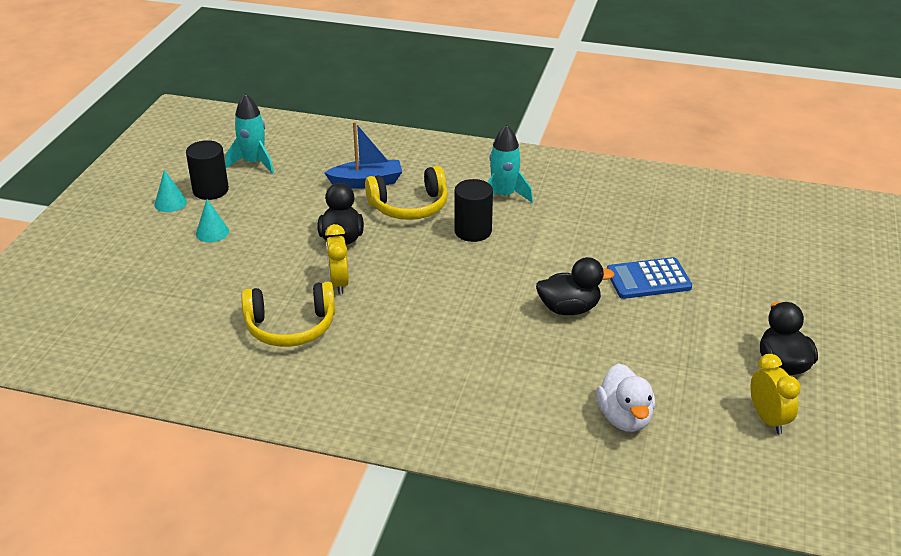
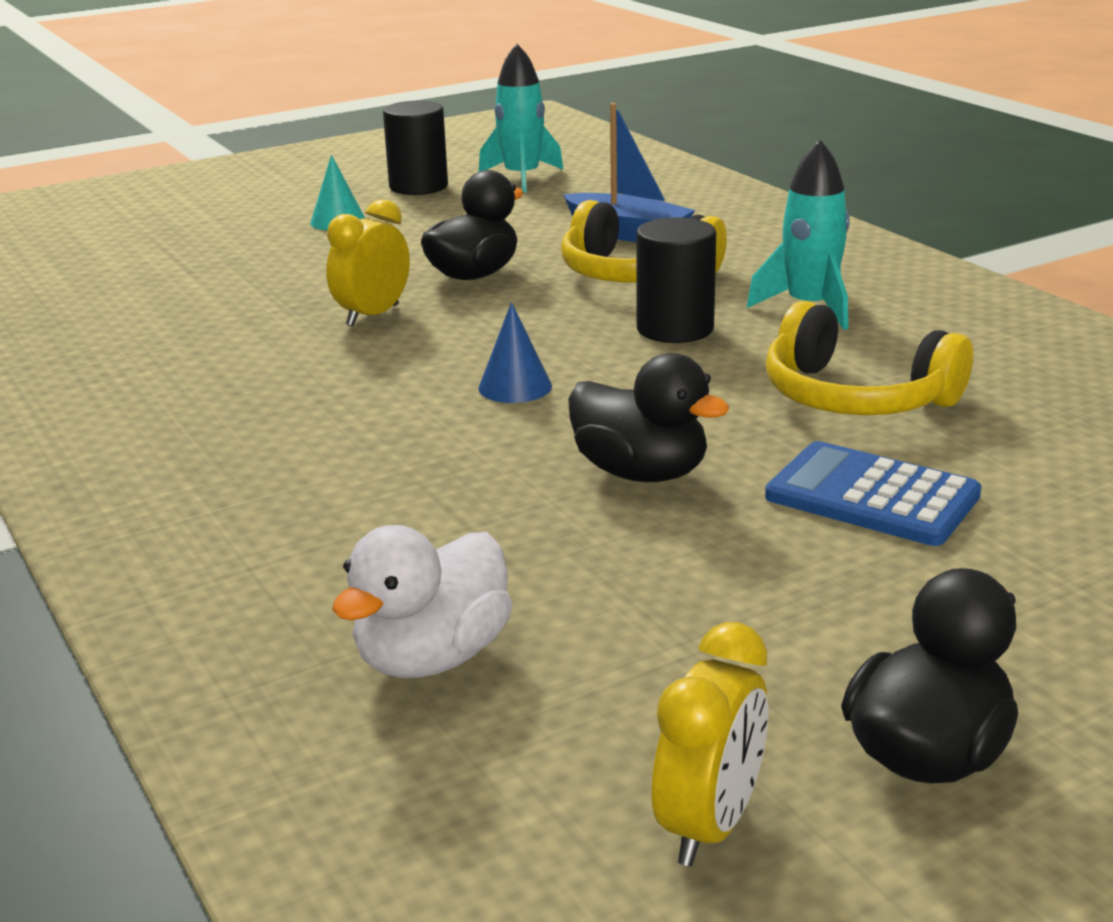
camera: 45 degrees right, 10 degrees down
turquoise cone [154,170,187,212] -> none
yellow headphones [241,282,335,347] -> yellow headphones moved to [766,301,973,415]
none -> blue cone [478,302,552,403]

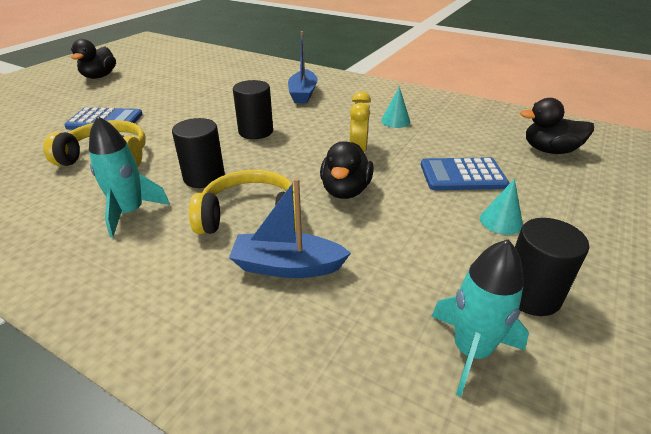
camera: 150 degrees right, 10 degrees up
white duck [332,525,512,678] -> none
blue cone [478,302,552,403] -> black cylinder [233,80,273,139]
black duck [568,353,730,482] -> black duck moved to [520,98,594,154]
yellow clock [652,622,768,866] -> none
none -> blue boat [288,31,318,103]
none -> turquoise cone [381,86,410,128]
none -> blue calculator [421,158,509,190]

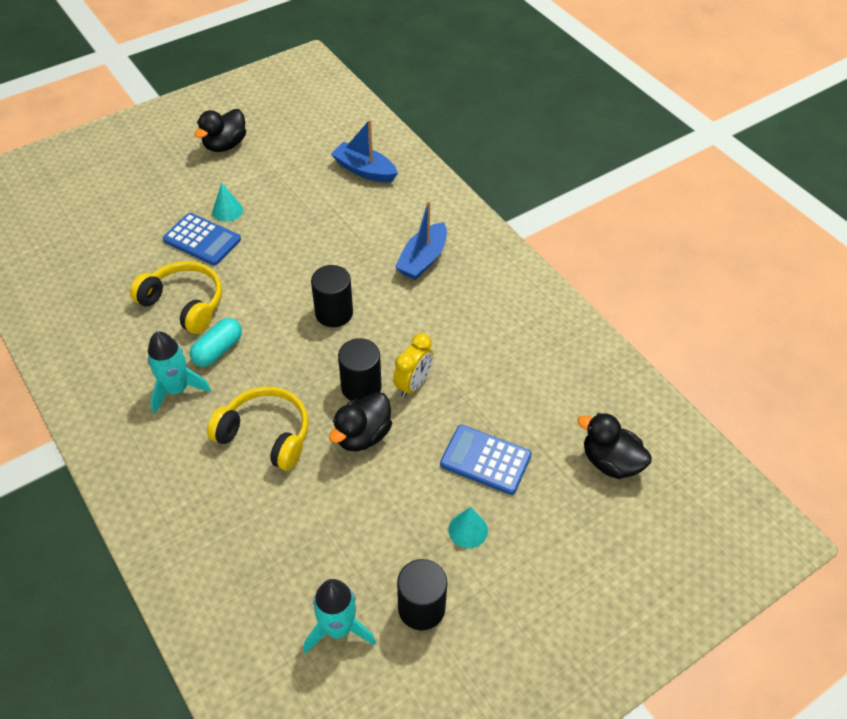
camera: 25 degrees right, 15 degrees up
black cylinder [172,118,225,188] -> black cylinder moved to [338,338,382,401]
blue boat [229,178,351,278] -> blue boat moved to [331,119,398,182]
turquoise cone [381,86,410,128] -> turquoise cone moved to [212,182,243,222]
none -> turquoise capsule [190,318,242,367]

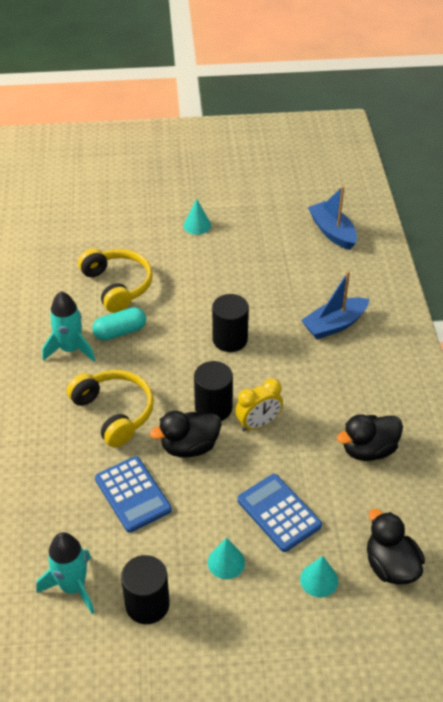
camera: 30 degrees right, 5 degrees down
blue calculator [163,213,241,265] -> blue calculator moved to [95,456,172,533]
black duck [195,109,246,152] -> black duck moved to [337,414,403,461]
none -> turquoise cone [300,556,338,598]

